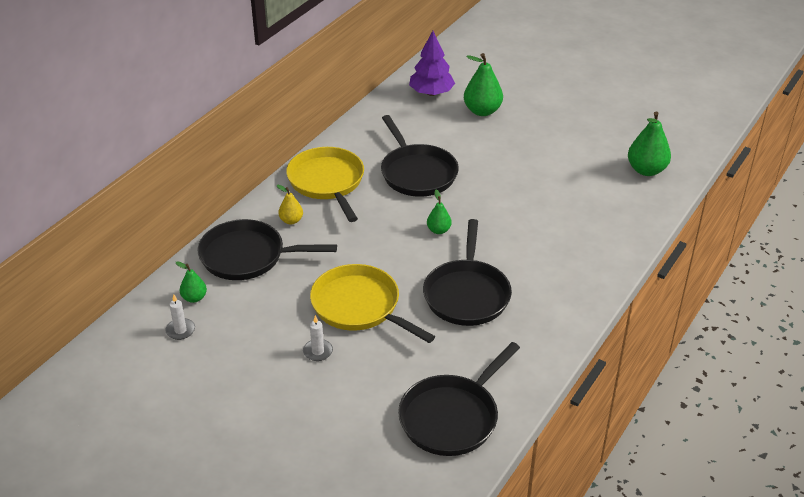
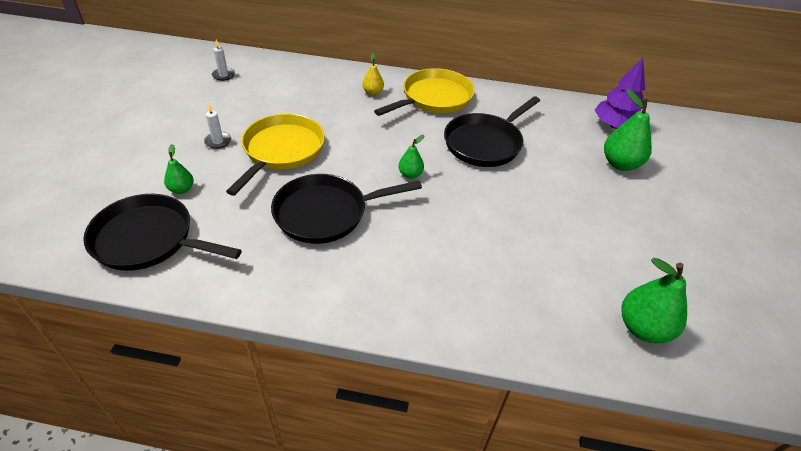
camera: 65 degrees right, 5 degrees up
green pear [176,261,207,303] -> green pear moved to [164,144,193,194]
black pan [197,219,337,280] -> none

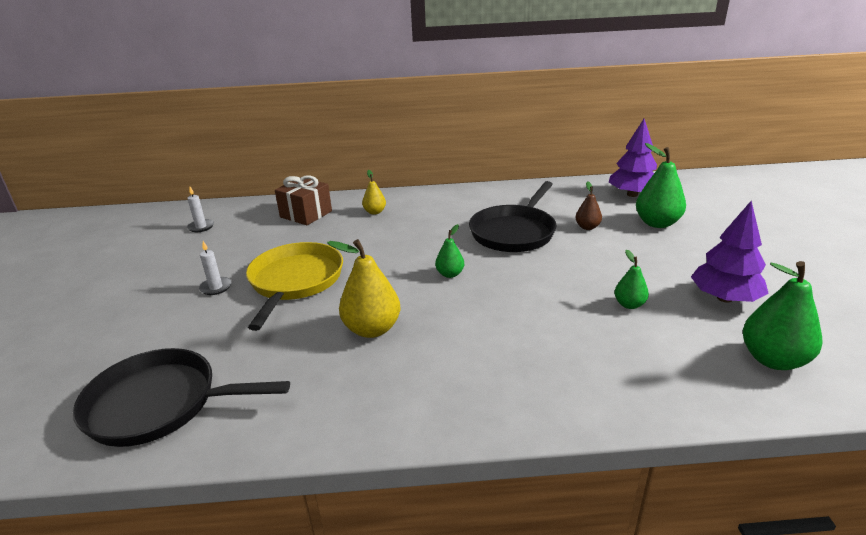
camera: 10 degrees left, 15 degrees down
green pear [164,144,193,194] -> green pear moved to [614,250,649,309]
black pan [271,174,422,244] -> yellow pear [327,239,400,338]
yellow pan [374,68,475,116] -> none
none -> brown gift [275,175,332,225]
none -> brown pear [575,181,602,230]
none -> purple tree [691,201,769,303]

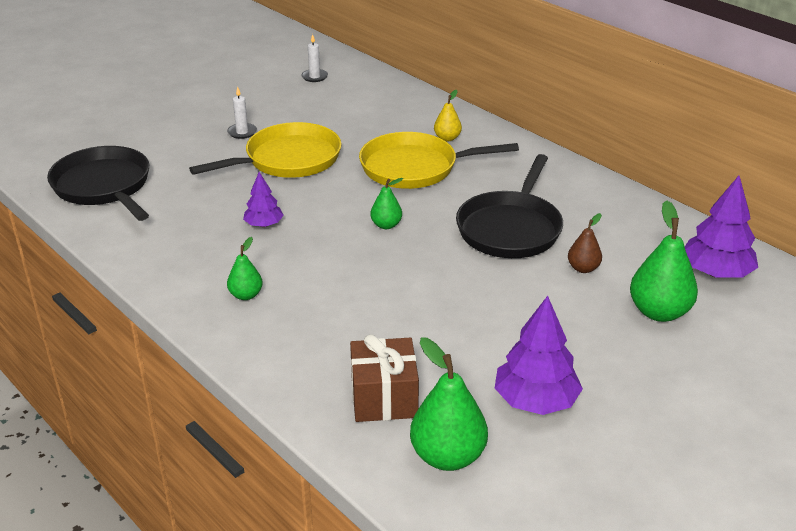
camera: 50 degrees right, 5 degrees up
brown gift [275,175,332,225] -> brown gift moved to [350,334,419,422]
yellow pear [327,239,400,338] -> purple tree [243,172,284,227]
black pan [469,181,556,252] -> black pan turned 60 degrees counterclockwise [456,154,563,258]
green pear [614,250,649,309] -> green pear moved to [227,237,263,300]
none -> yellow pan [359,132,519,189]

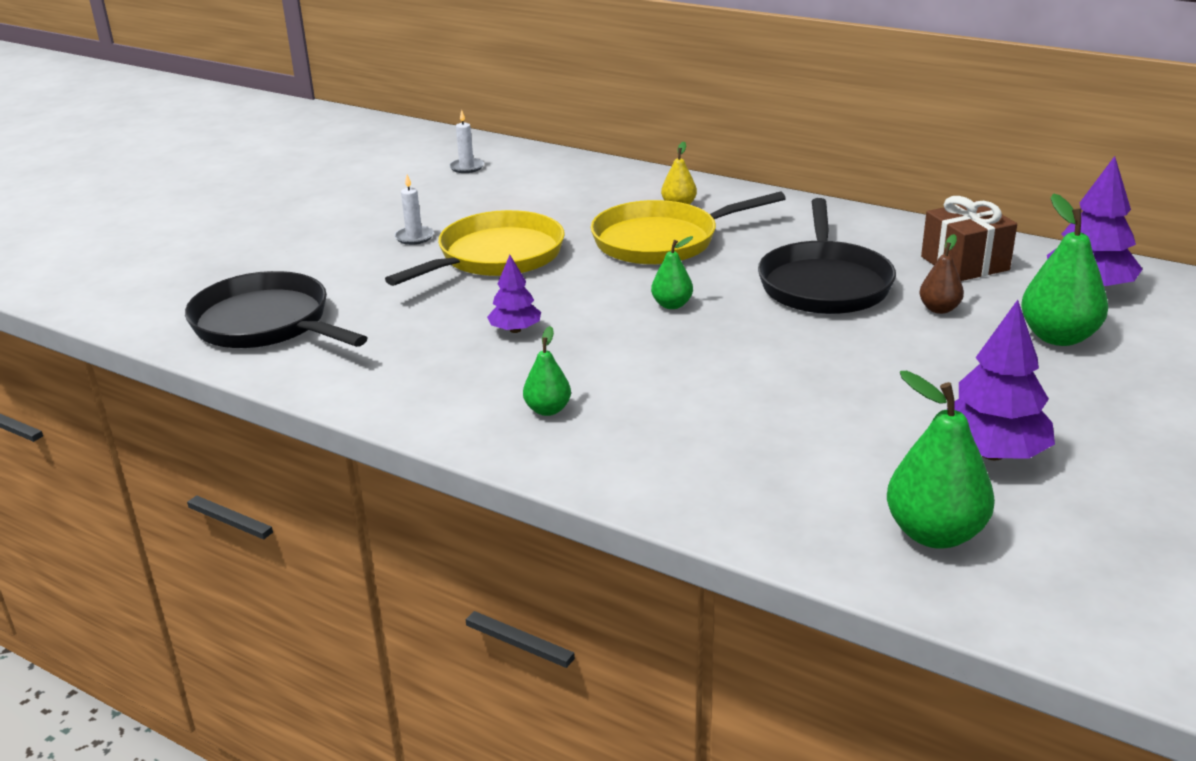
camera: 15 degrees left, 5 degrees down
brown gift [350,334,419,422] -> brown gift moved to [921,196,1017,281]

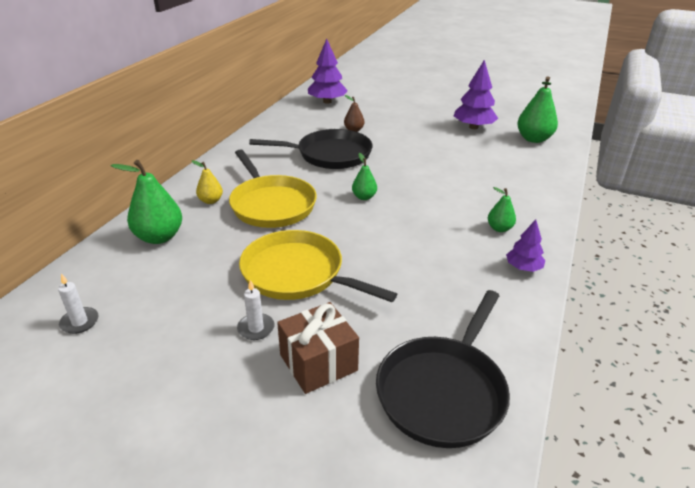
camera: 100 degrees left, 5 degrees up
purple tree [487,255,541,333] -> purple tree moved to [506,220,545,272]
brown gift [921,196,1017,281] -> brown gift moved to [277,302,359,394]
green pear [1021,193,1108,346] -> green pear moved to [111,160,182,244]

